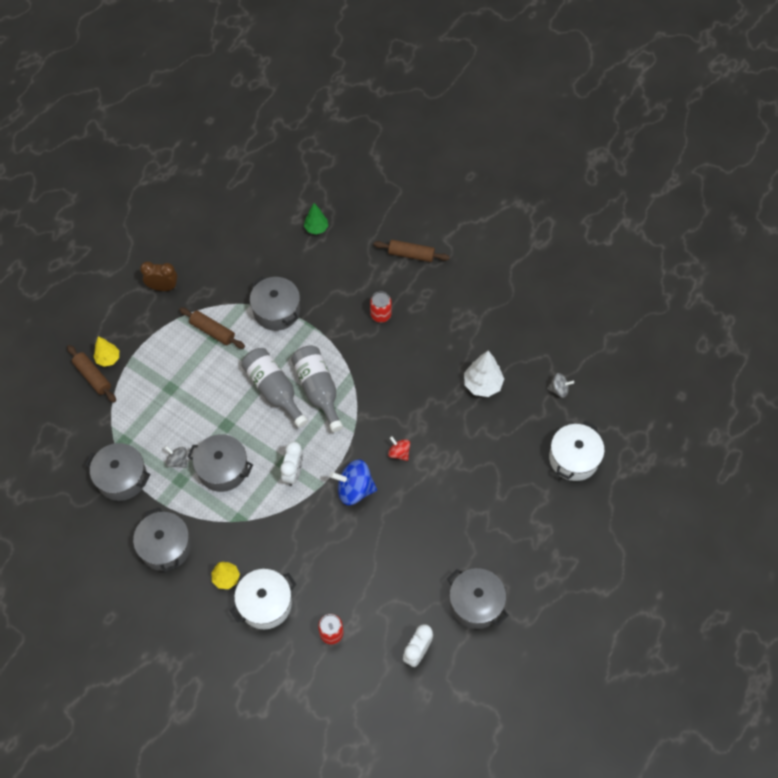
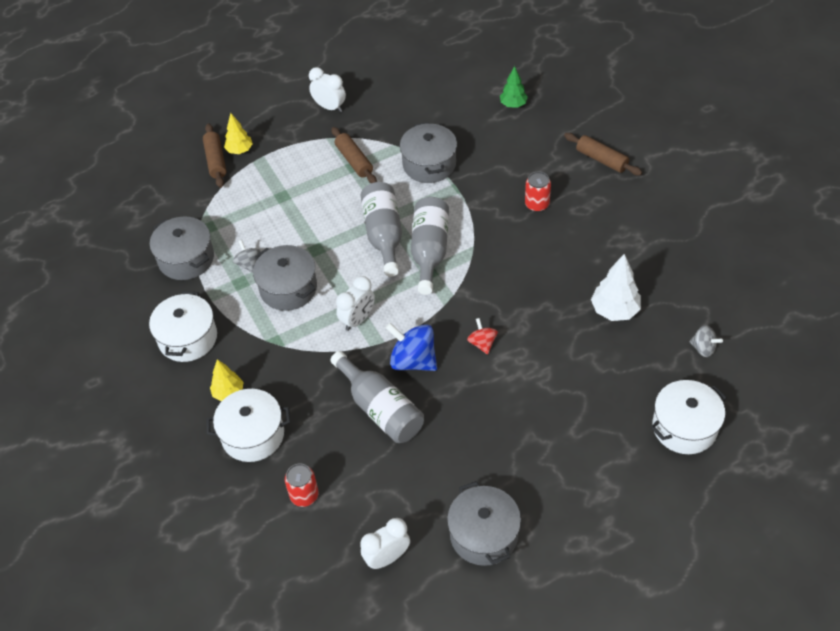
camera: 30 degrees right, 10 degrees down
grey pot [133,508,191,572] -> white pot [149,291,217,362]
brown clock [140,261,178,291] -> white clock [309,67,346,112]
none -> grey bottle [330,351,424,443]

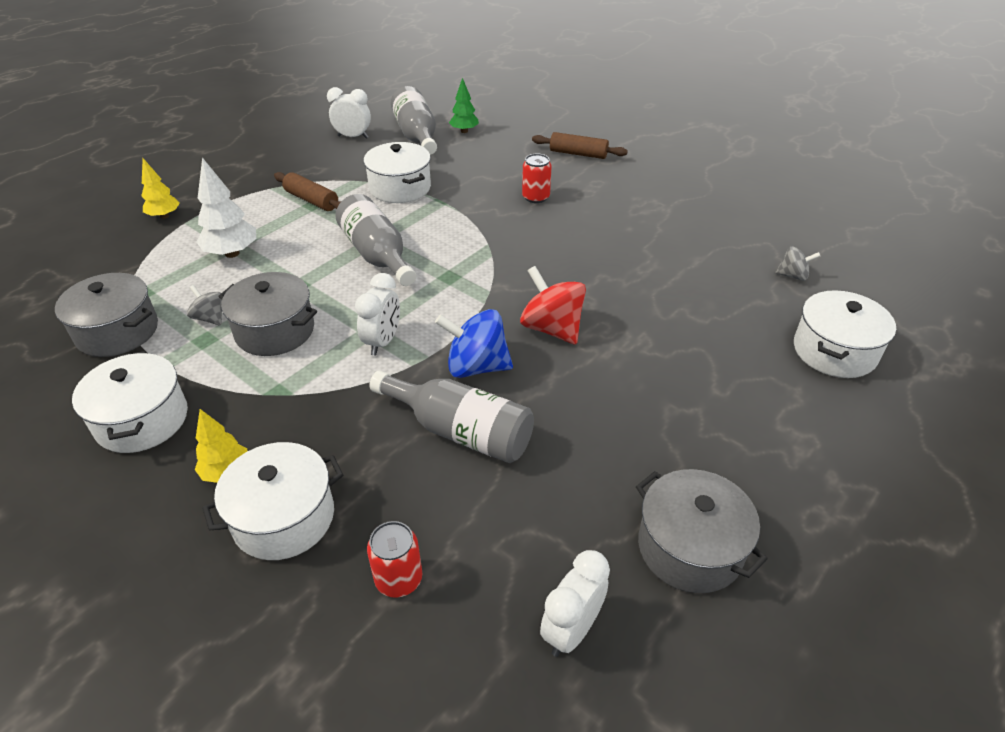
camera: 25 degrees left, 10 degrees down
brown rolling pin [203,124,227,188] -> none
white clock [309,67,346,112] -> white clock moved to [327,87,371,139]
grey pot [400,122,457,183] -> white pot [363,142,431,203]
grey bottle [411,197,449,295] -> grey bottle moved to [391,86,437,155]
red spinning top [467,318,498,355] -> red spinning top [520,266,586,345], size x1.79
white tree [591,254,641,321] -> white tree moved to [196,157,256,258]

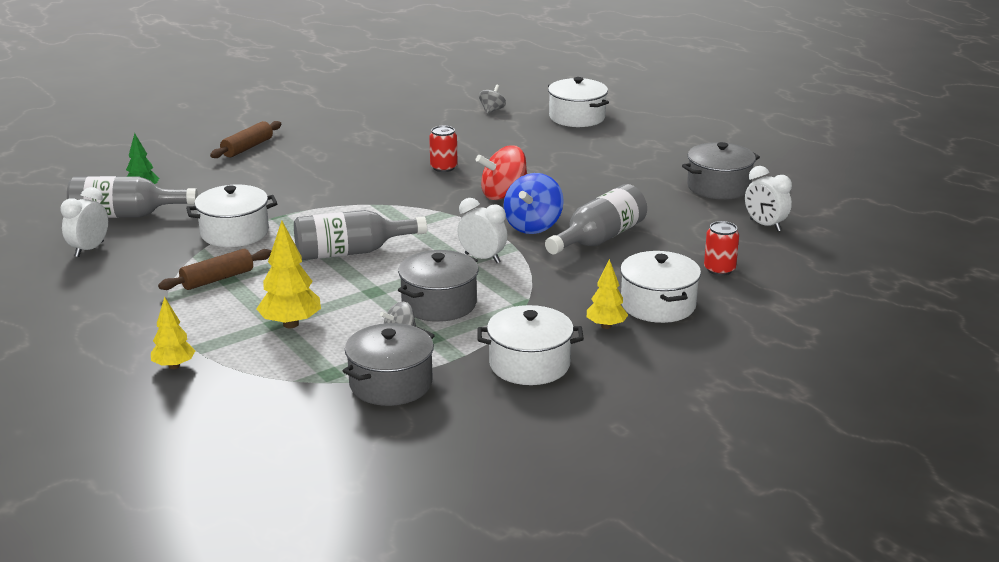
camera: 75 degrees left, 15 degrees down
white tree [196,157,256,258] -> yellow tree [257,221,321,328]
red can [522,154,552,203] -> red can moved to [429,126,458,172]

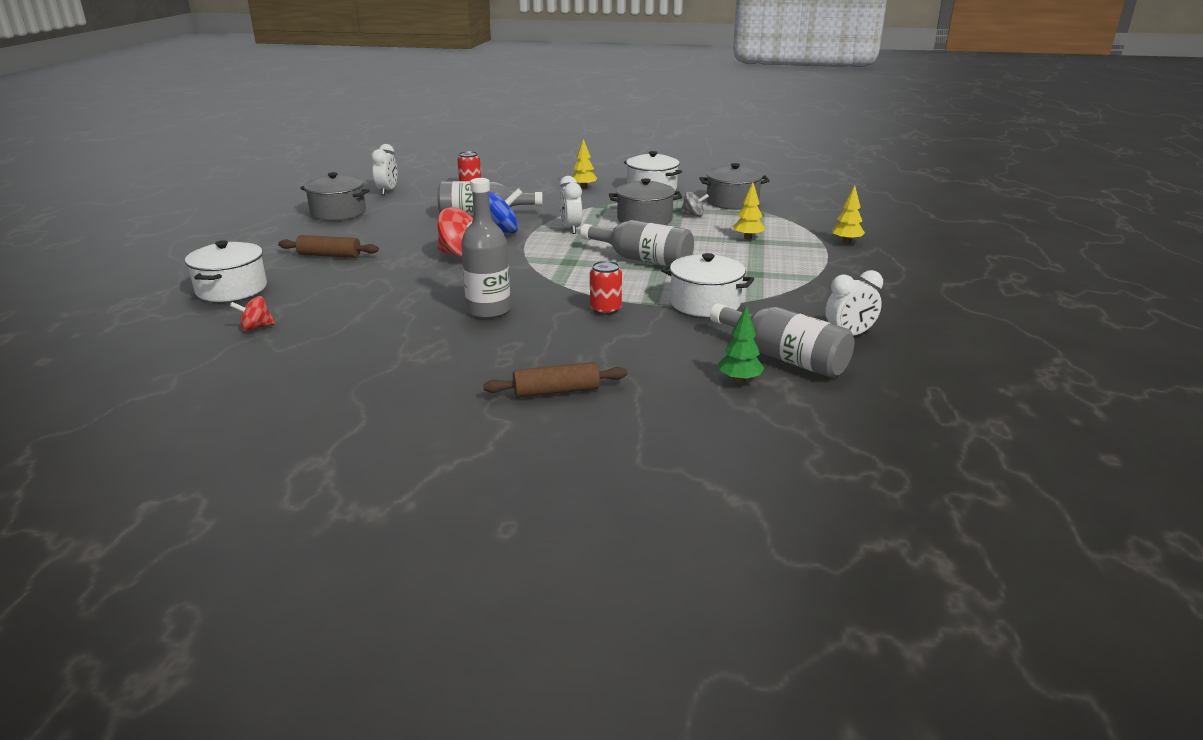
camera: 135 degrees left, 0 degrees up
brown rolling pin [158,249,271,290] -> brown rolling pin moved to [278,235,379,258]
yellow tree [257,221,321,328] -> yellow tree [733,182,765,239], size x0.65
red can [429,126,458,172] -> red can moved to [590,261,622,315]
grey spinning top [479,85,506,114] -> red spinning top [230,296,275,331]
white pot [620,251,701,323] -> none
none -> grey bottle [461,178,511,319]

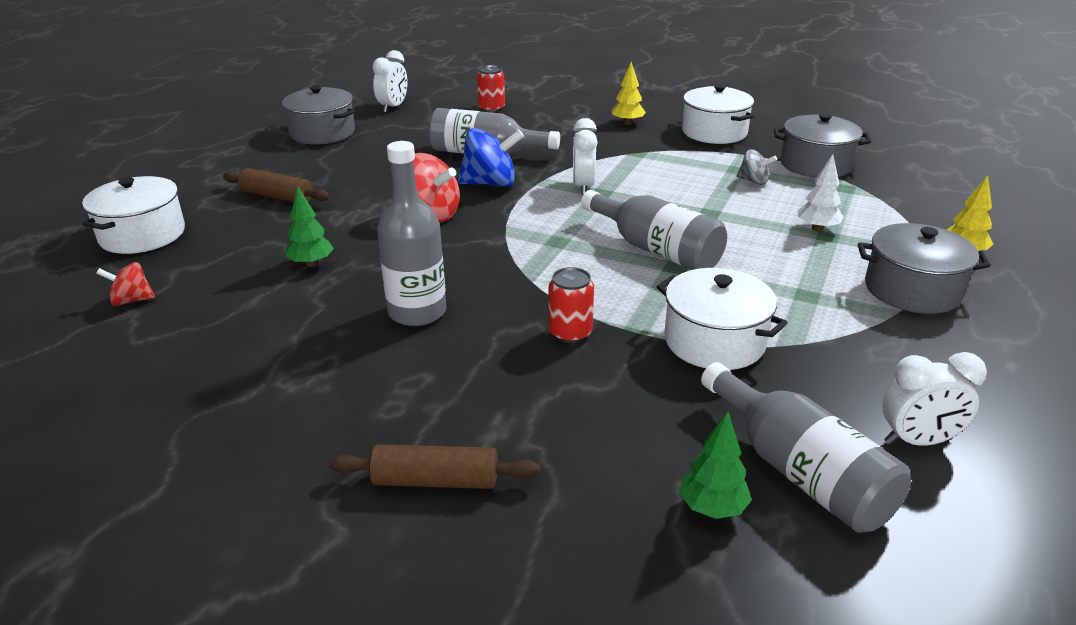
camera: 15 degrees right, 5 degrees up
grey pot [609,178,682,225] -> grey pot moved to [858,223,991,314]
yellow tree [733,182,765,239] -> white tree [798,154,844,231]
none -> green tree [285,185,334,267]

